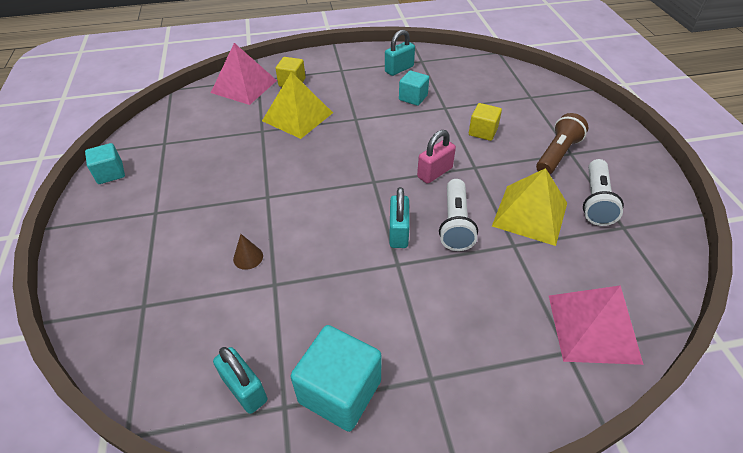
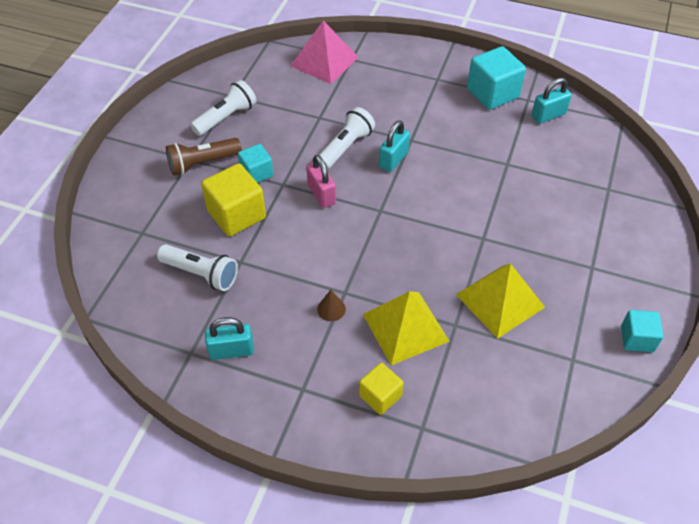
camera: 150 degrees left, 5 degrees up
pink pyramid [211,43,277,105] -> none
turquoise padlock [213,347,267,414] -> turquoise padlock turned 75 degrees clockwise [532,78,572,124]
brown cone [233,234,263,270] -> brown cone moved to [317,290,346,321]
turquoise cube [399,71,429,106] -> turquoise cube moved to [238,144,273,183]
pink padlock [417,130,456,184] -> pink padlock turned 75 degrees clockwise [306,155,336,208]
yellow cube [469,103,502,141] -> yellow cube [201,163,266,237], size x1.66
yellow pyramid [492,168,567,246] -> yellow pyramid moved to [456,264,545,339]
none -> white flashlight [157,244,238,291]

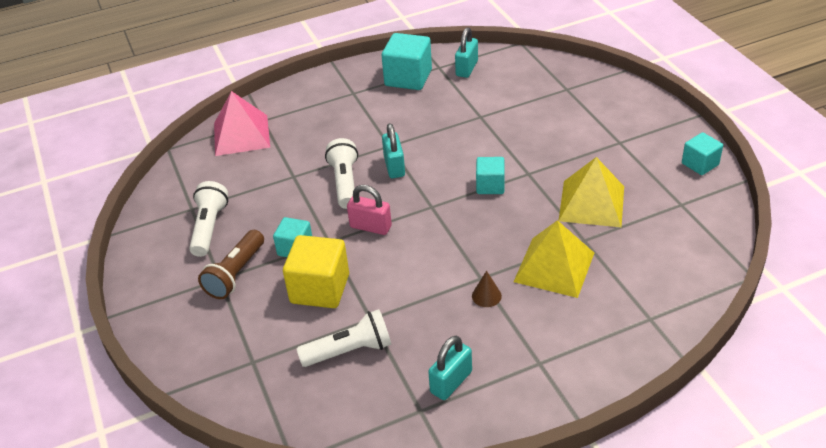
camera: 40 degrees left, 10 degrees down
yellow cube [359,363,404,415] -> none
none -> turquoise cube [476,157,505,194]

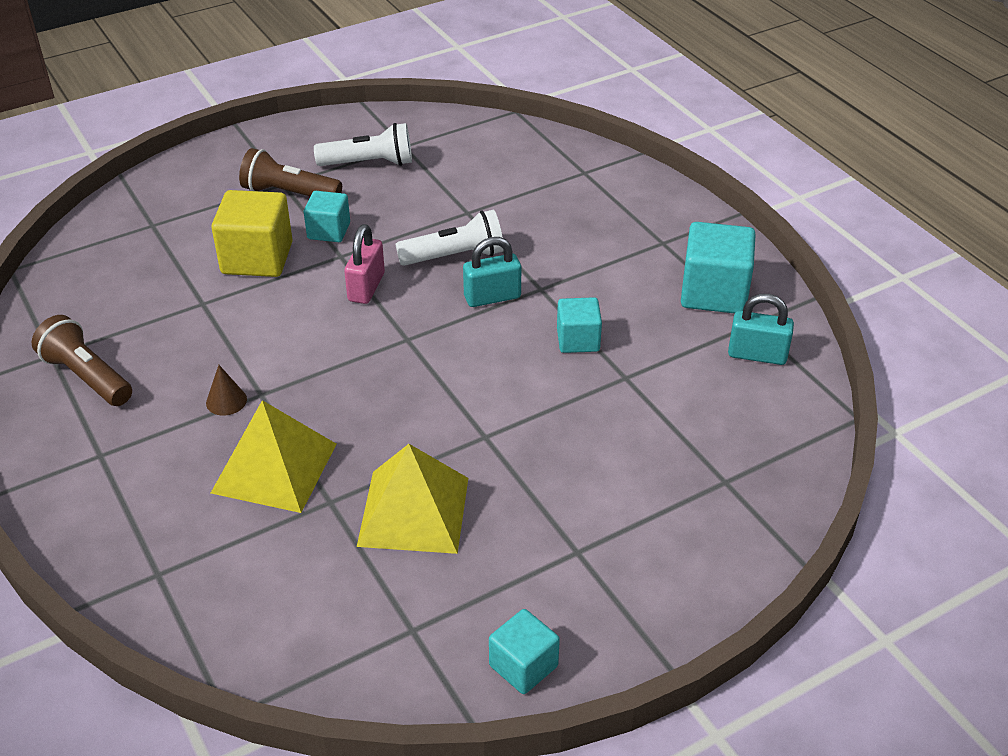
camera: 80 degrees right, 0 degrees up
pink pyramid [214,91,270,156] -> none
white flashlight [297,309,392,367] -> none
turquoise padlock [428,336,472,400] -> brown flashlight [32,315,132,406]
turquoise cube [476,157,505,194] -> turquoise cube moved to [557,297,602,353]

